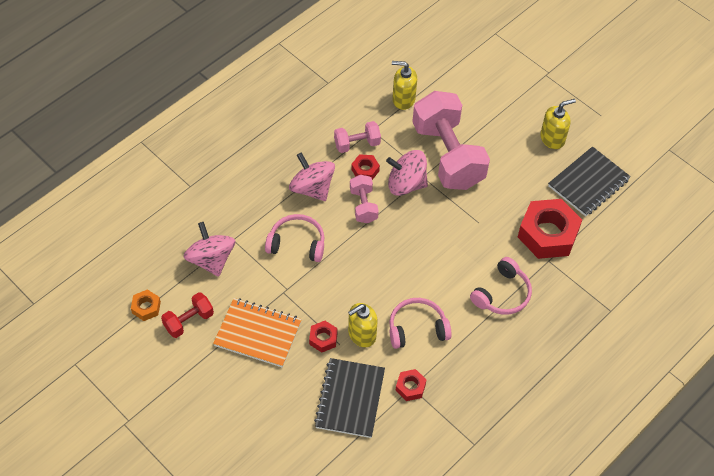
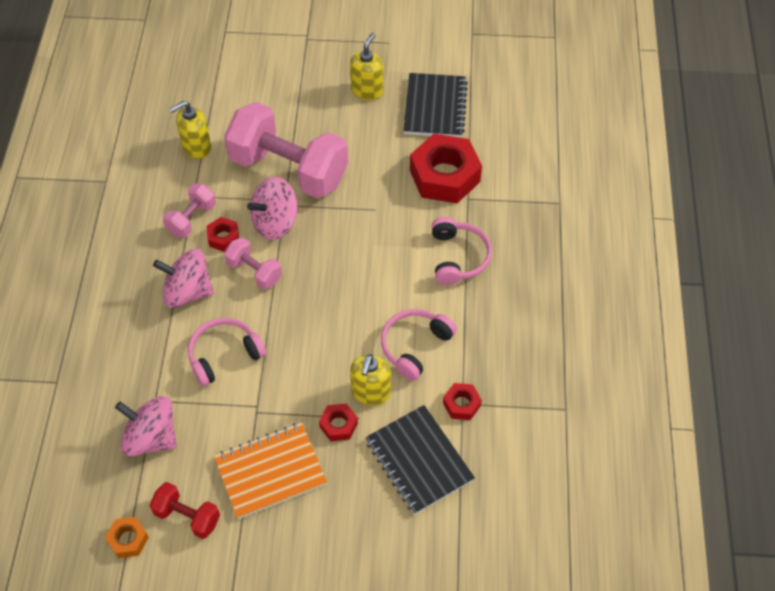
camera: 40 degrees left, 0 degrees up
red dumbbell [161,292,214,338] -> red dumbbell turned 75 degrees counterclockwise [150,482,220,539]

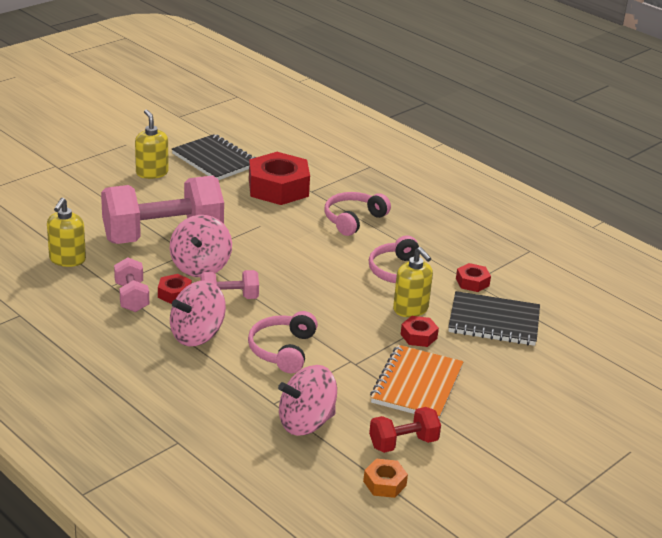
camera: 50 degrees left, 25 degrees down
pink headphones [431,217,492,285] -> pink headphones turned 90 degrees counterclockwise [324,192,391,236]

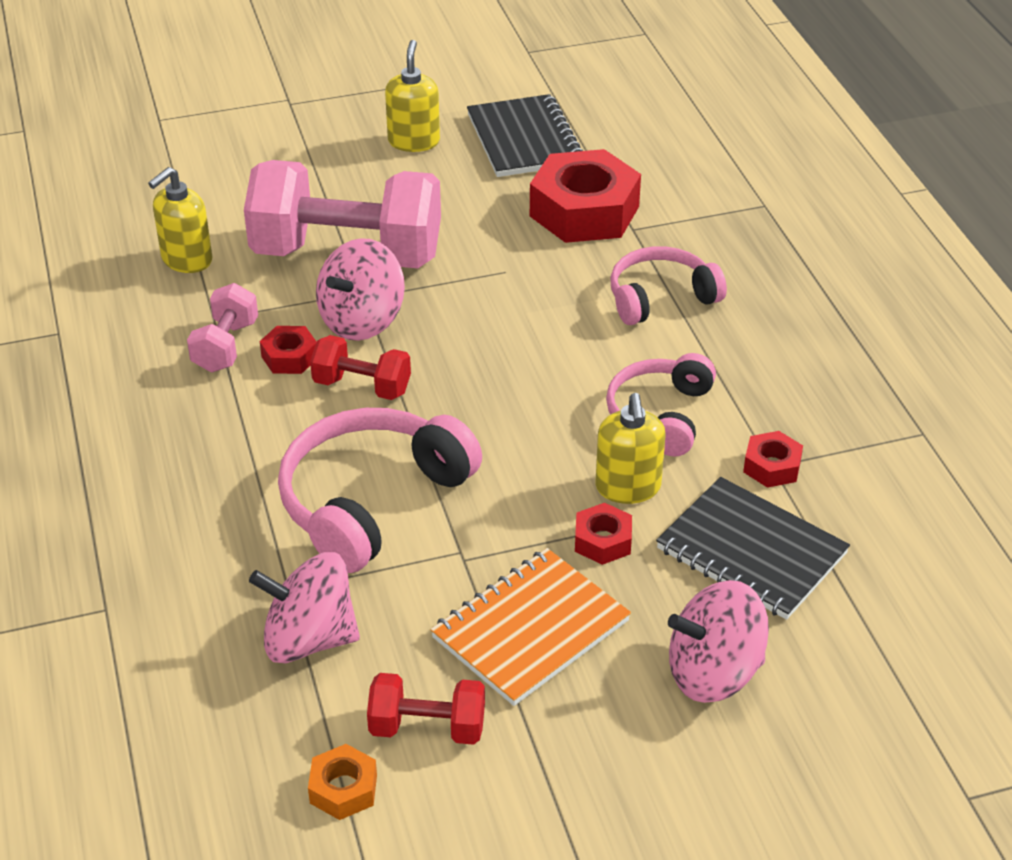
camera: 30 degrees right, 10 degrees up
pink spinning top [170,280,226,346] -> pink spinning top moved to [668,580,769,703]
pink dumbbell [201,270,259,299] -> red dumbbell [310,335,411,400]
pink headphones [248,311,318,373] -> pink headphones [278,408,482,573], size x1.55

